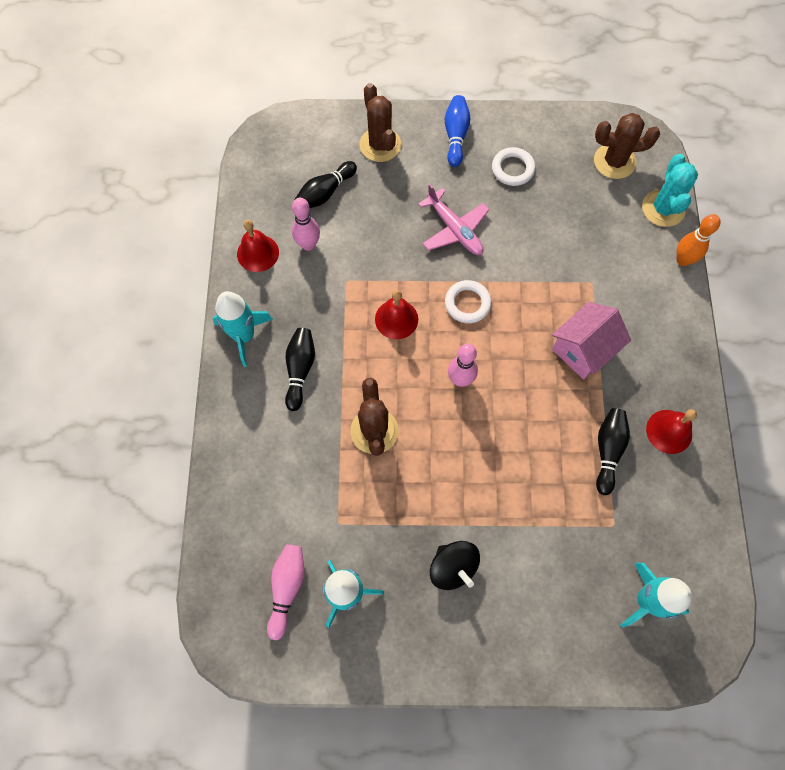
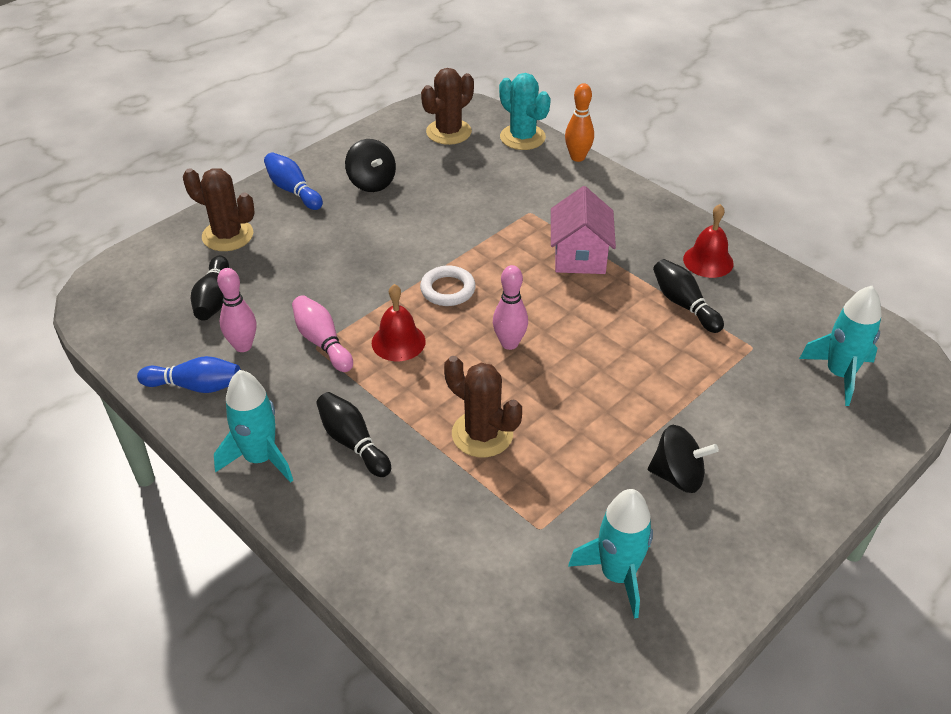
camera: 45 degrees left, 25 degrees down
red bell [237,220,279,272] -> blue bowling pin [137,356,241,393]
pink bowling pin [267,544,304,640] -> pink bowling pin moved to [292,295,353,372]
pink plane [418,184,489,255] -> none
white ring [492,147,535,186] -> black spinning top [345,139,396,192]

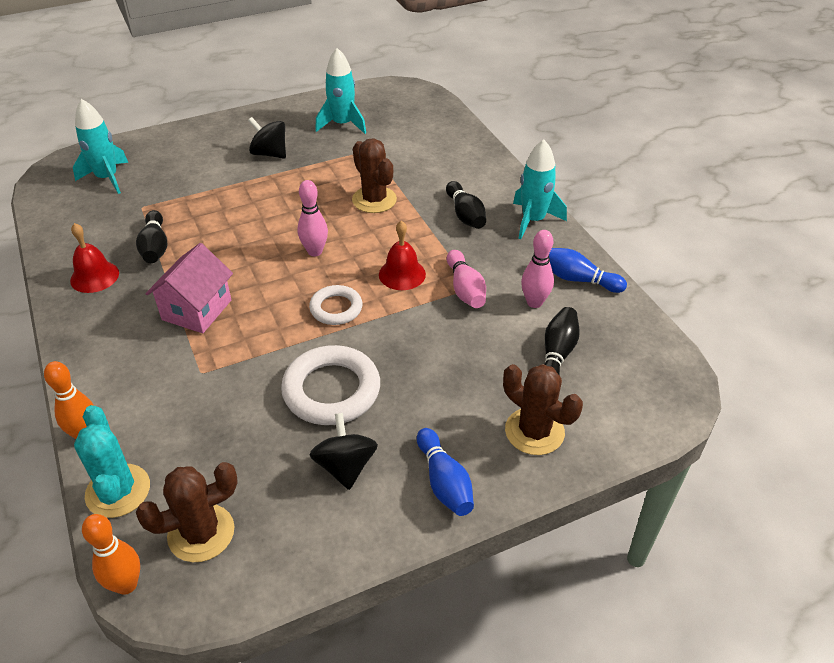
camera: 160 degrees left, 0 degrees up
none -> orange bowling pin [82,514,140,595]
none -> white ring [281,345,380,425]

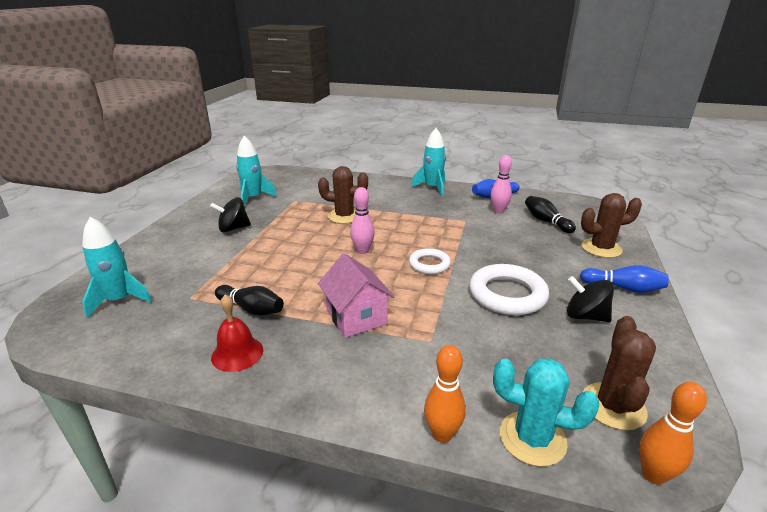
camera: 50 degrees left, 15 degrees down
red bell [379,221,426,290] -> none
black bowling pin [446,181,486,229] -> none
pink bowling pin [447,250,486,308] -> none

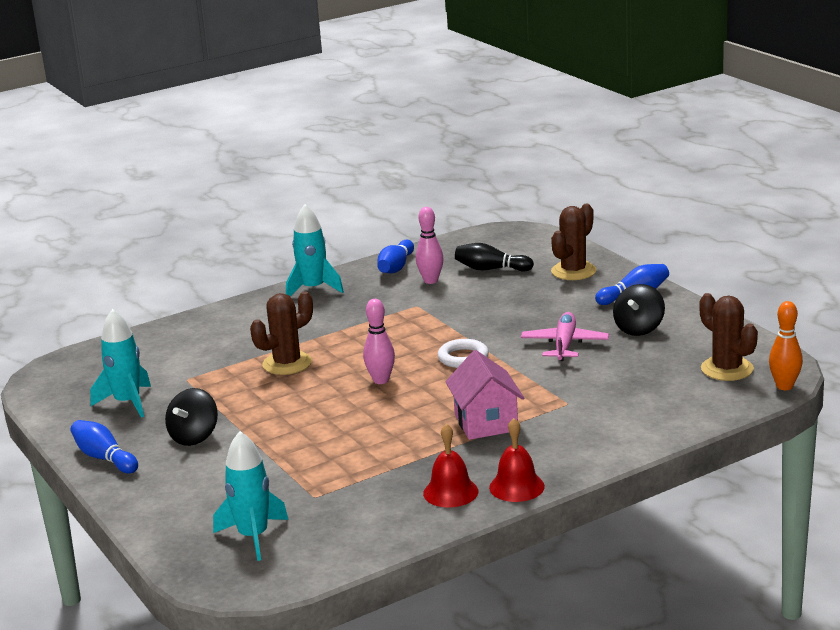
camera: 45 degrees left, 5 degrees down
black bowling pin [215,285,284,316] -> none
pink house [318,253,395,338] -> pink house turned 60 degrees clockwise [445,350,524,440]
orange bowling pin [424,345,466,443] -> none
white ring [469,264,549,315] -> pink plane [521,312,609,361]
turquoise cactus [493,358,599,467] -> none
black spinning top [567,276,614,322] -> black spinning top turned 45 degrees counterclockwise [613,284,665,336]
none -> blue bowling pin [70,420,138,473]
none -> red bell [489,418,545,502]

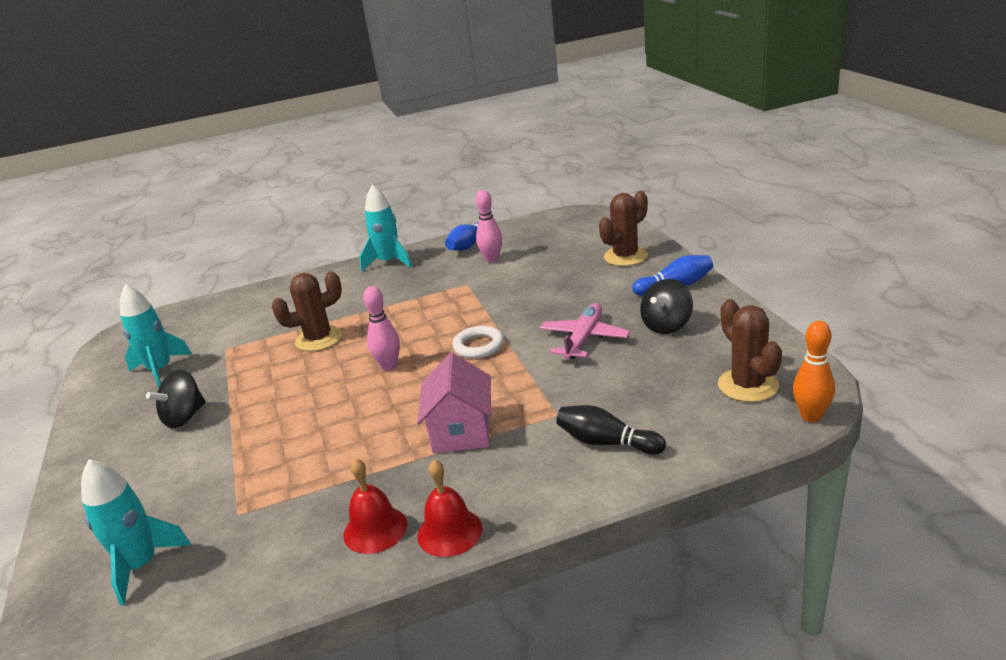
camera: 15 degrees right, 5 degrees up
blue bowling pin [70,420,138,473] -> none
black bowling pin [455,243,534,272] -> black bowling pin moved to [556,405,666,455]

